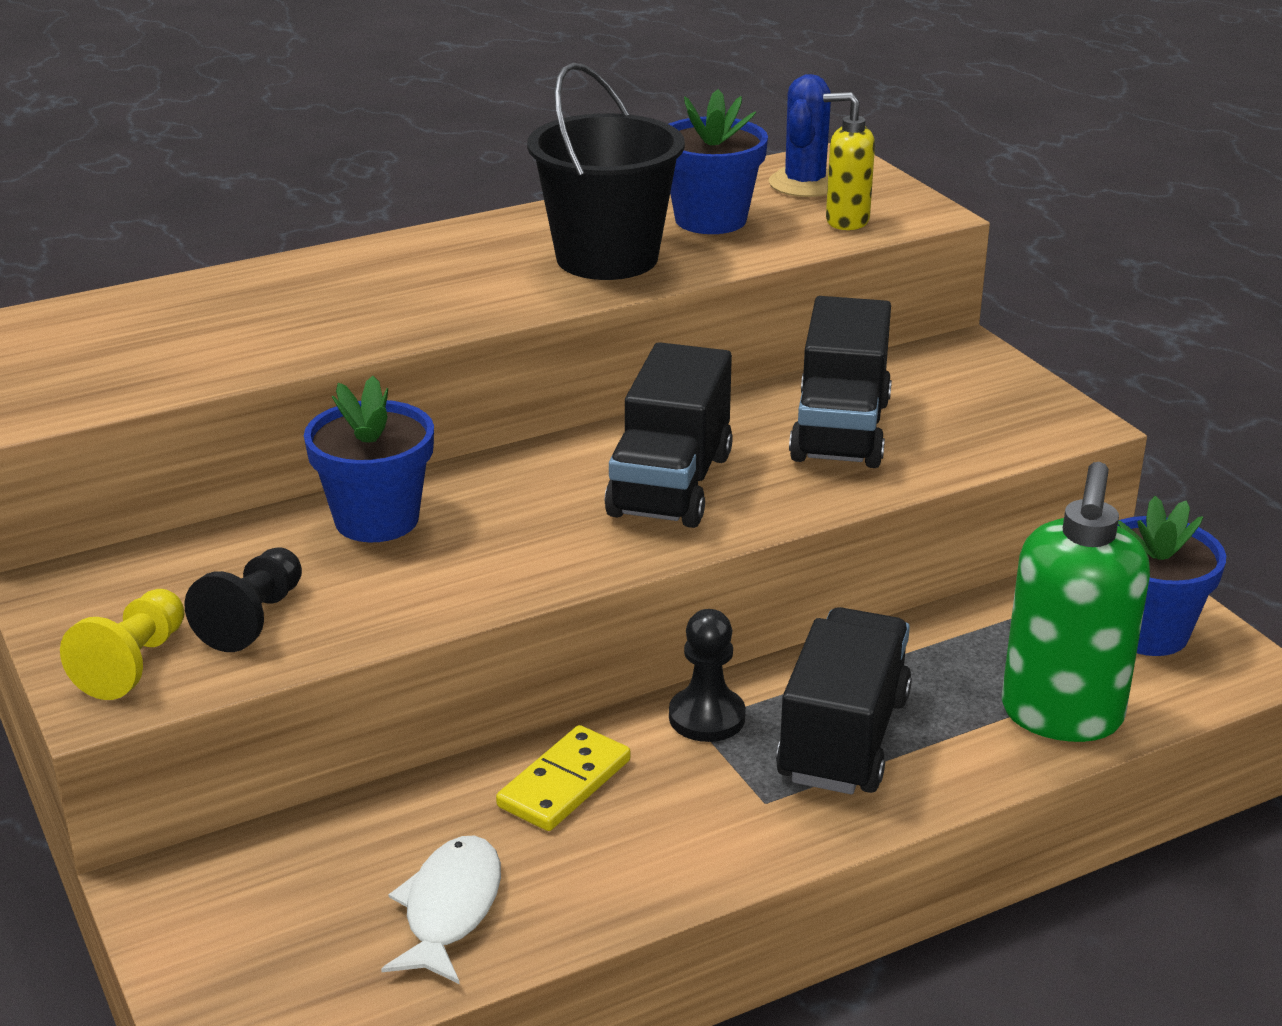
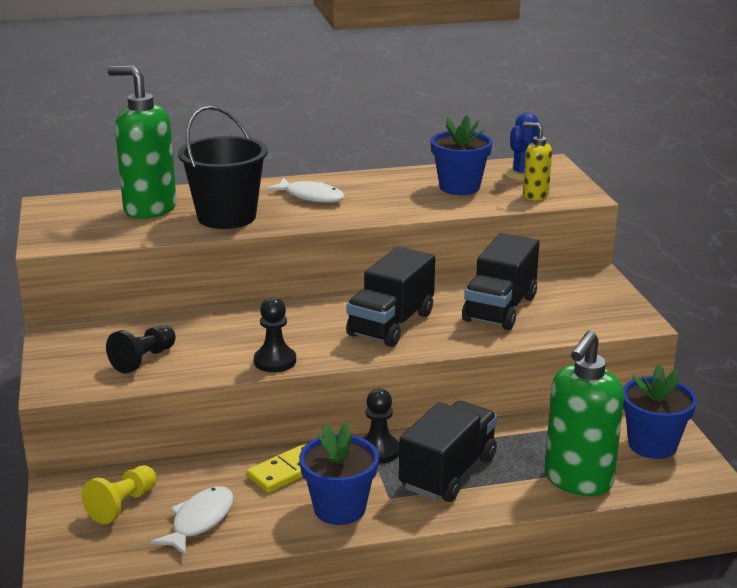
camera: 15 degrees right, 5 degrees down
yellow pawn [60,589,184,700] -> yellow pawn moved to [82,465,156,524]
blue flower pot [304,376,434,542] -> blue flower pot moved to [299,422,379,525]
black bucket [527,63,685,280] -> black bucket moved to [178,106,268,229]
none -> green soap dispenser [107,66,177,219]
none -> black pawn [254,297,296,372]
none -> white fish [265,178,345,203]

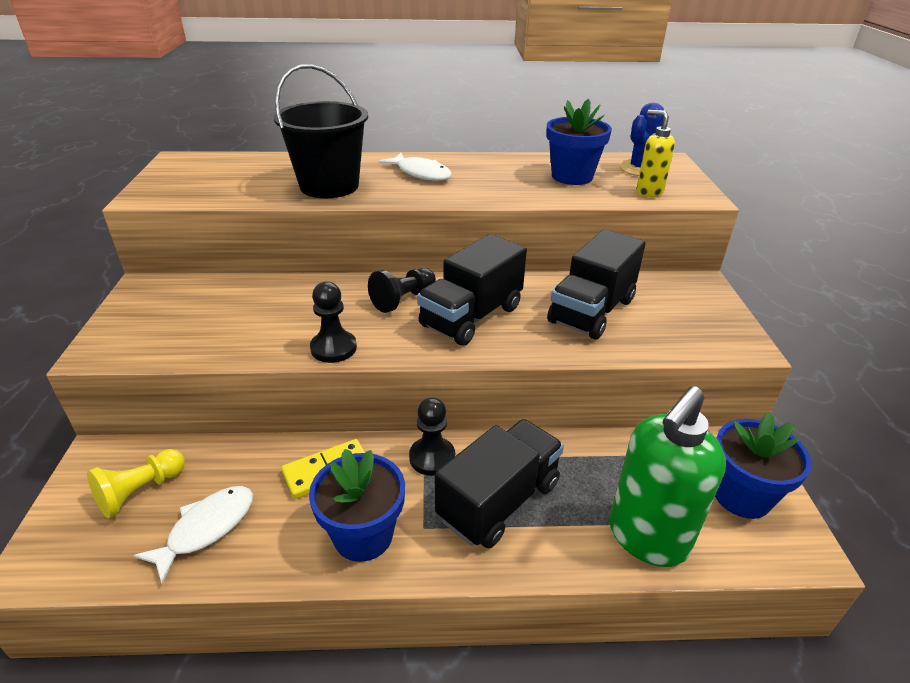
camera: 10 degrees right, 10 degrees up
black pawn [106,325,176,374] -> black pawn moved to [368,268,436,313]
green soap dispenser [107,66,177,219] -> none

